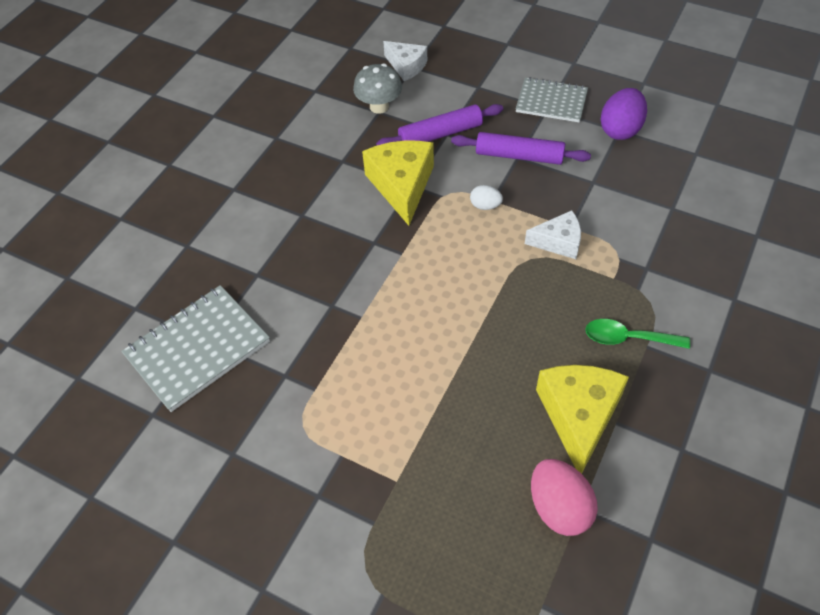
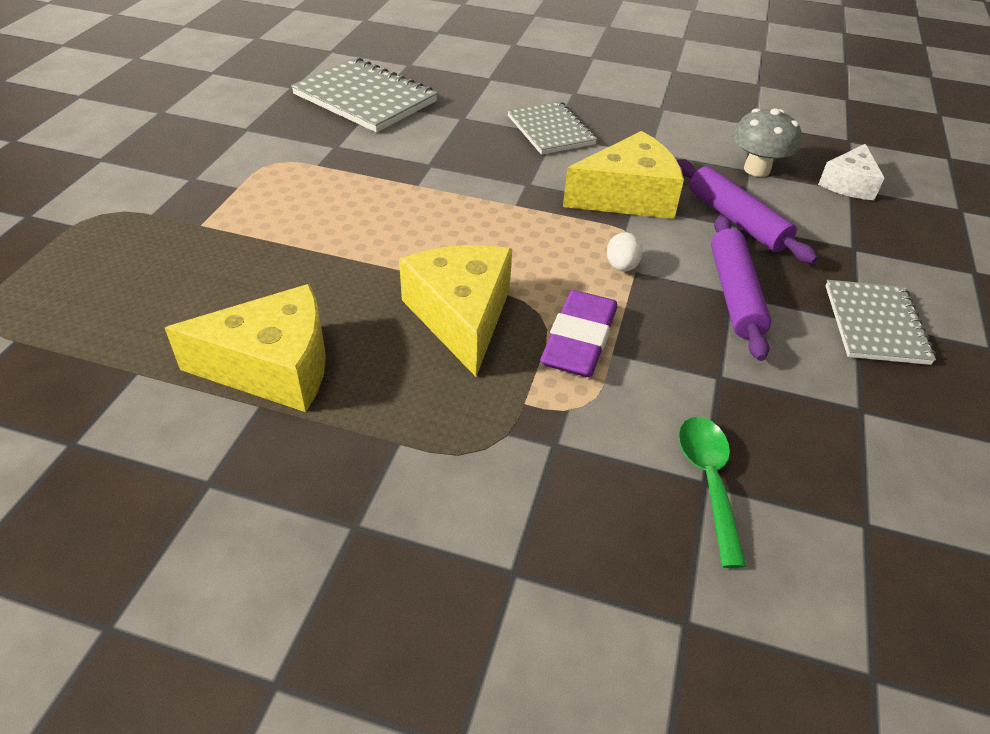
camera: 75 degrees right, 10 degrees down
white cheese [525,210,581,259] -> purple eraser [540,290,617,377]
pink egg [531,459,598,536] -> none
green spoon [585,319,690,349] -> green spoon moved to [678,417,747,568]
purple egg [600,88,647,140] -> none
none -> yellow cheese [399,245,512,377]
none -> grey notebook [507,101,597,155]

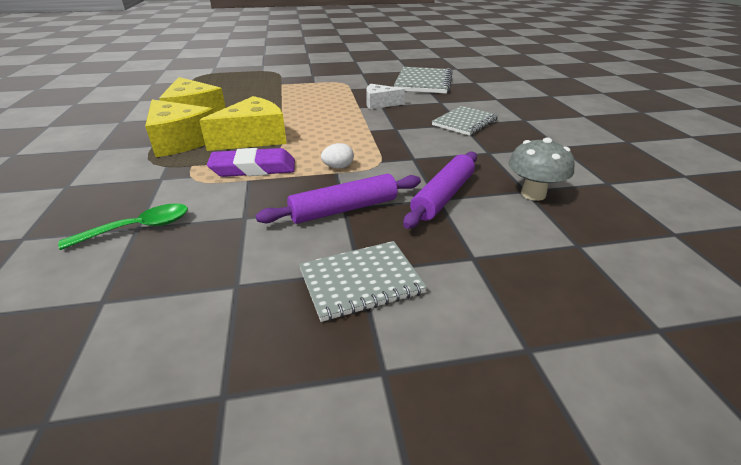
camera: 65 degrees right, 10 degrees down
yellow cheese [563,131,684,219] -> yellow cheese moved to [145,99,214,157]
white cheese [818,144,885,200] -> white cheese moved to [367,84,405,109]

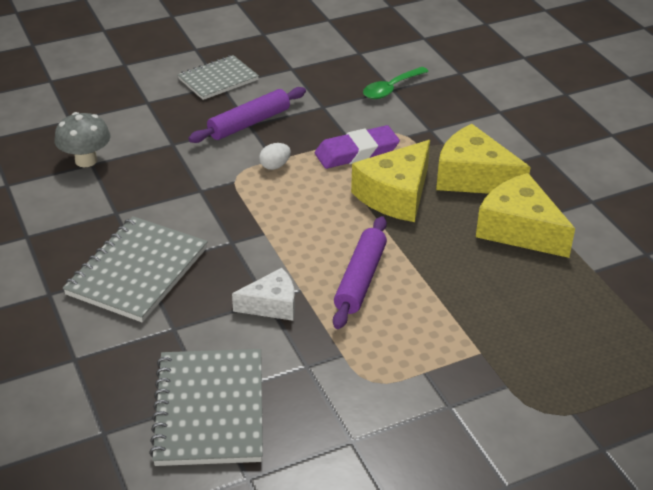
camera: 165 degrees right, 5 degrees up
purple rolling pin [403,152,477,229] -> purple rolling pin moved to [333,216,387,329]
grey notebook [432,106,498,136] -> grey notebook [63,216,208,322], size x1.50

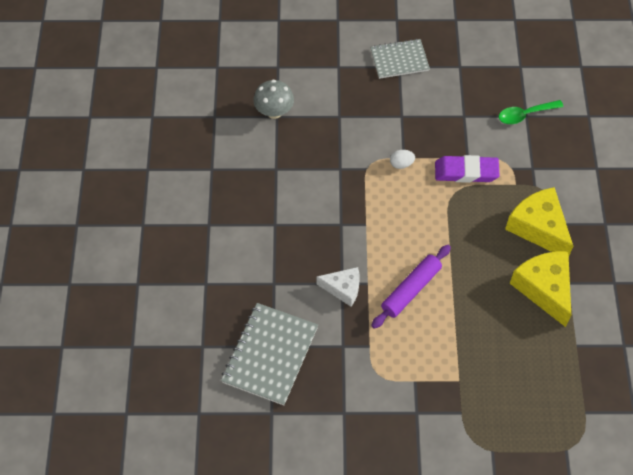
camera: 25 degrees right, 20 degrees up
grey notebook [63,216,208,322] -> none
purple rolling pin [188,87,306,143] -> none
yellow cheese [351,140,430,222] -> none

